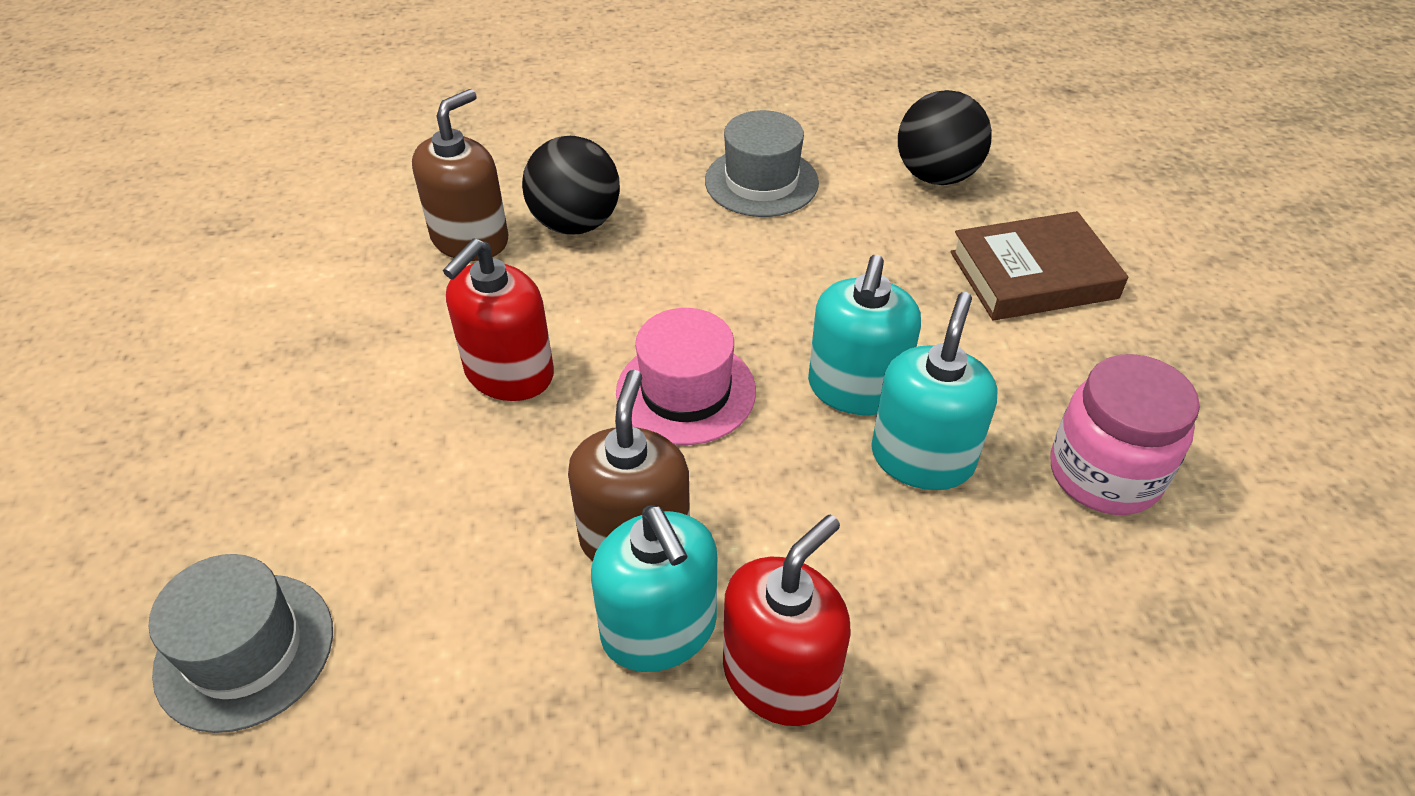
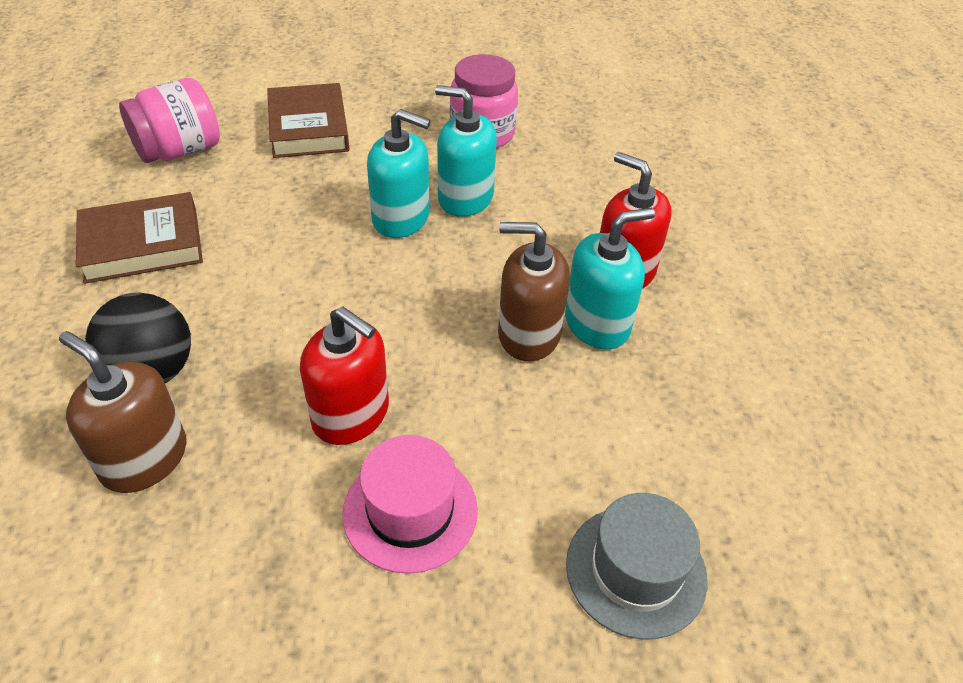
camera: 90 degrees left, 0 degrees up
pink hat [616,308,756,445] -> pink hat moved to [342,435,478,574]
grey hat [705,110,819,217] -> brown book [76,192,203,284]
black ball [898,90,992,185] -> pink jar [119,78,220,163]

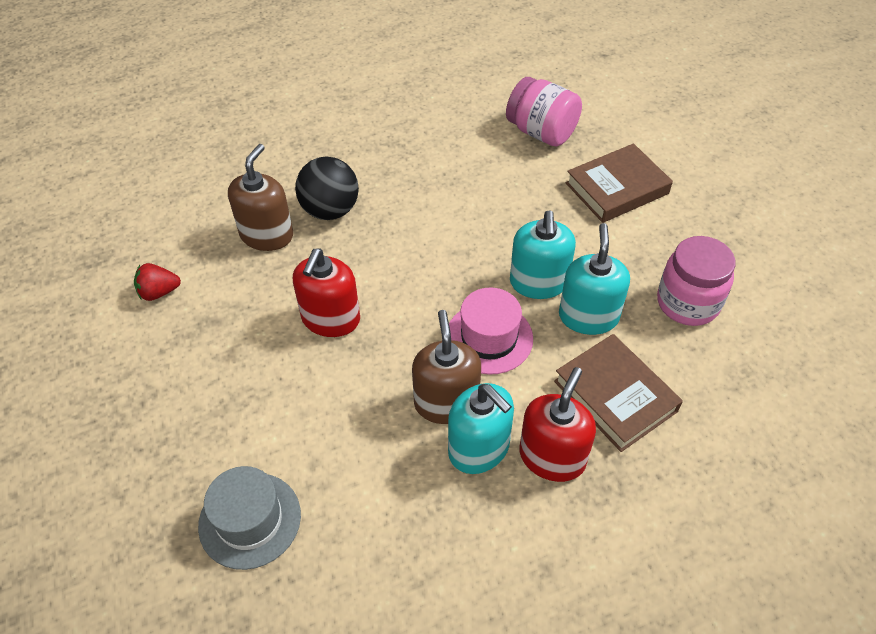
camera: 75 degrees right, 5 degrees up
brown book [76,192,203,284] -> brown book moved to [554,334,683,452]
pink hat [342,435,478,574] -> pink hat moved to [449,287,533,375]
none -> red strawberry [134,263,181,301]

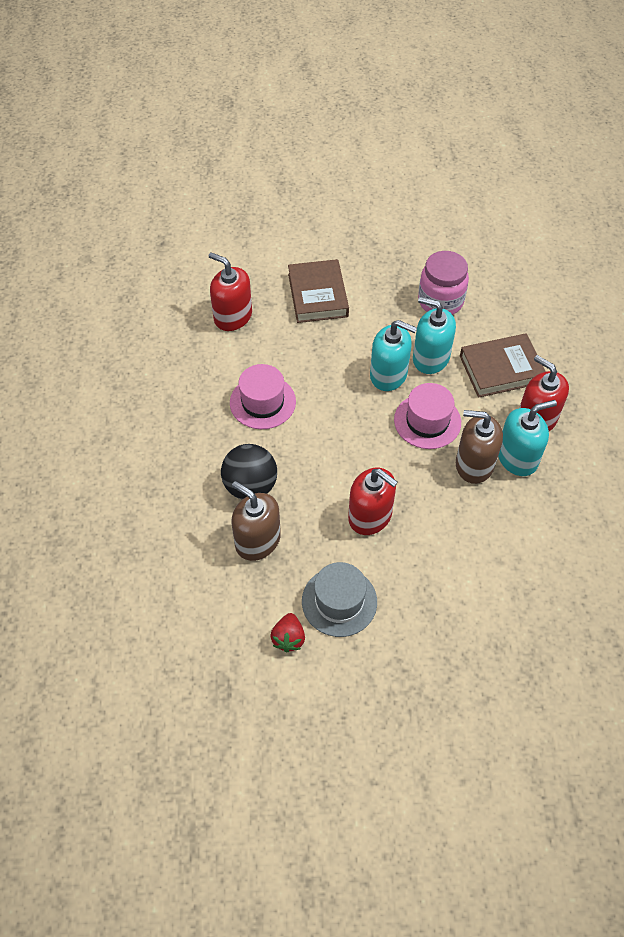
camera: 70 degrees left, 5 degrees up
grey hat [198,466,301,570] -> grey hat moved to [302,562,377,637]
pink jar [506,77,582,147] -> red soap dispenser [209,252,252,331]
none -> pink hat [230,364,296,429]

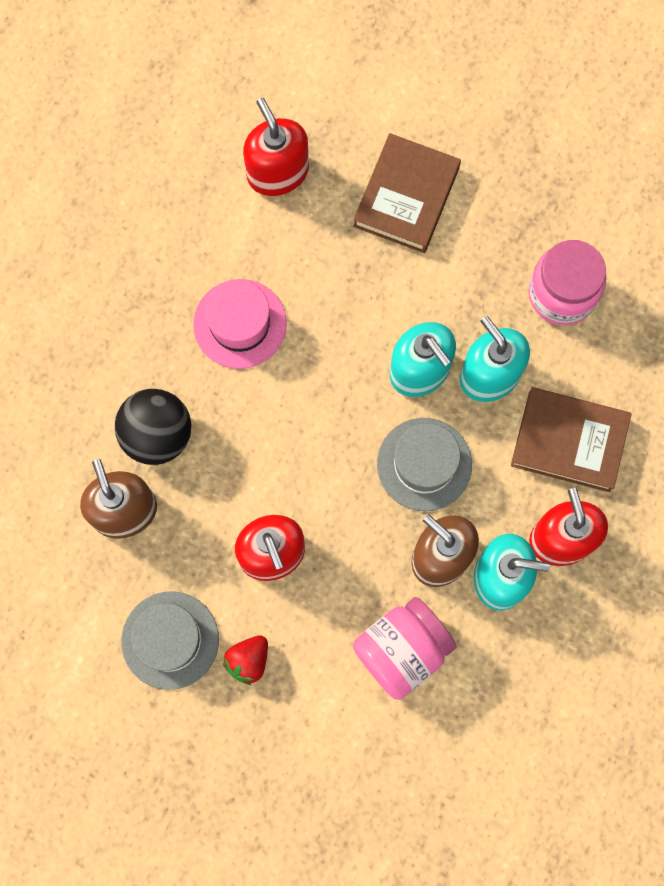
camera: 30 degrees right, 20 degrees up
red strawberry [271,613,305,653] -> red strawberry moved to [223,635,268,685]
pink hat [394,383,461,449] -> grey hat [377,418,472,511]
none -> pink jar [353,597,457,700]

